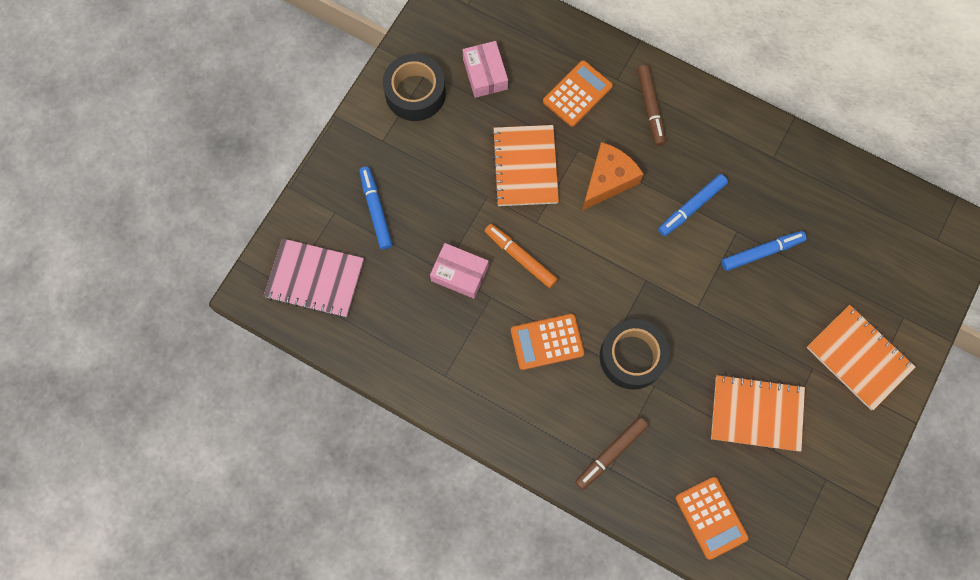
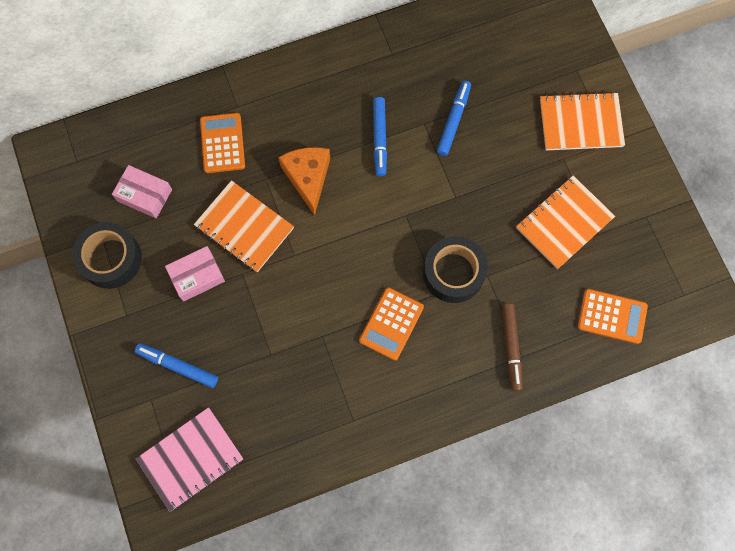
camera: 50 degrees left, 0 degrees up
pink box [430,243,489,299] -> pink box moved to [165,246,225,302]
orange marker [485,224,557,288] -> none
brown marker [637,65,666,146] -> none

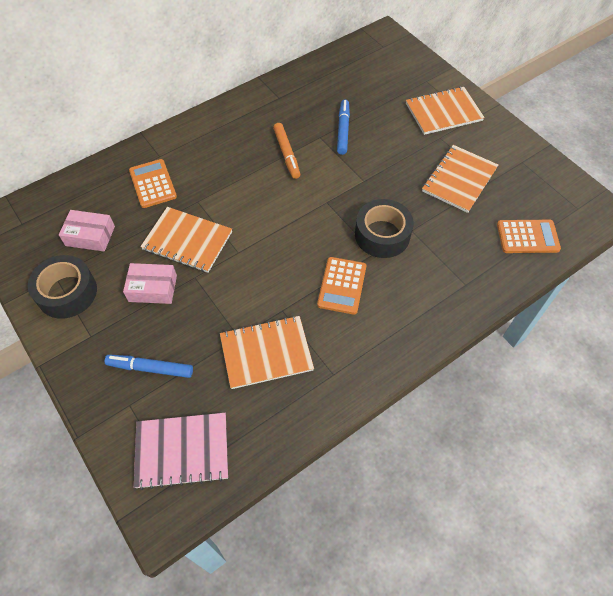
camera: 15 degrees left, 15 degrees down
pink notebook [136,407,243,512] -> pink notebook turned 45 degrees clockwise [134,413,228,490]
pink box [165,246,225,302] -> pink box turned 45 degrees clockwise [123,263,177,304]
orange cheese [278,147,330,216] -> none
blue marker [373,97,387,176] -> orange marker [273,123,300,179]
brown marker [502,303,523,391] -> none
none -> orange notebook [220,316,314,389]

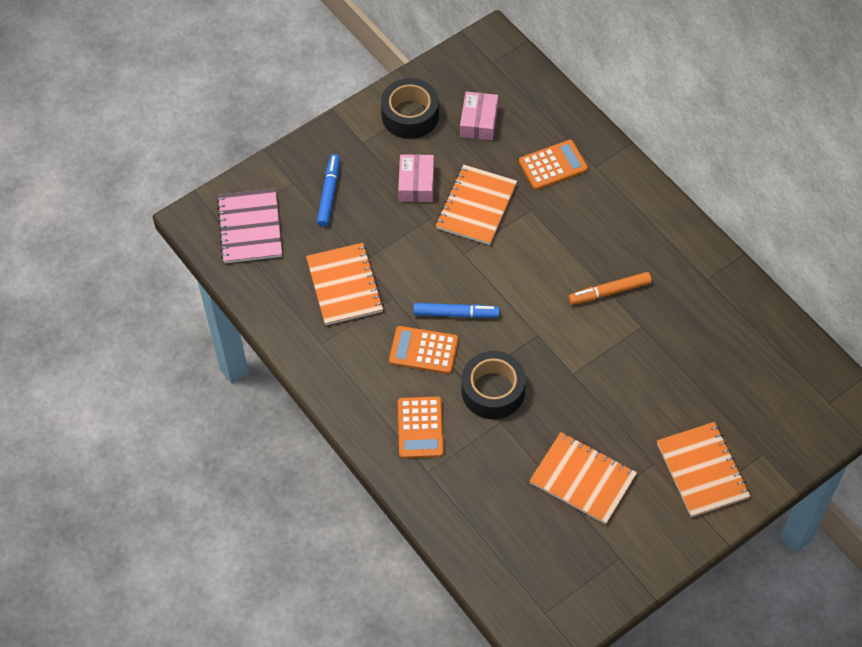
camera: 90 degrees right, 0 degrees up
blue marker [337,100,350,155] -> blue marker moved to [413,303,500,318]
orange calculator [497,220,561,253] -> orange calculator moved to [398,396,444,458]

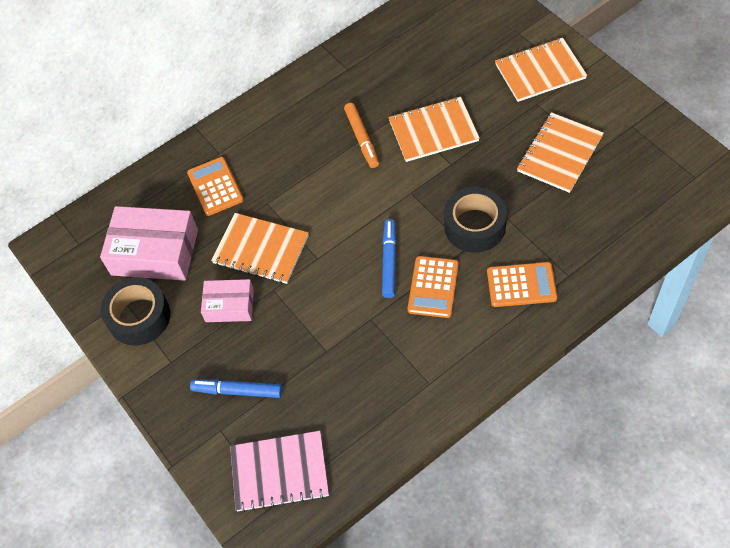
camera: 85 degrees left, 0 degrees up
orange notebook [306,243,384,325] -> orange notebook moved to [388,97,480,162]
pink box [460,92,498,140] -> pink box [100,206,198,281], size x1.73

